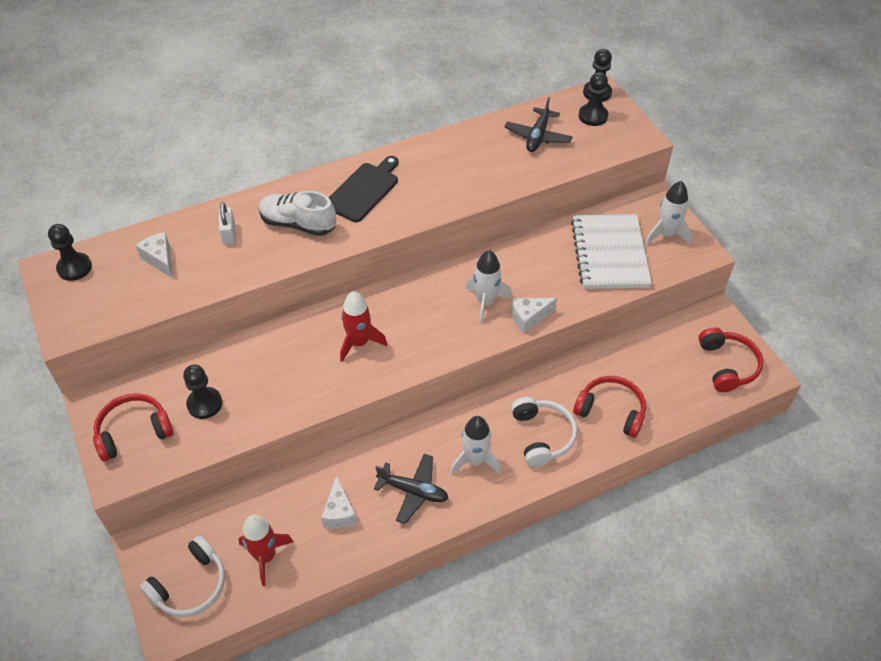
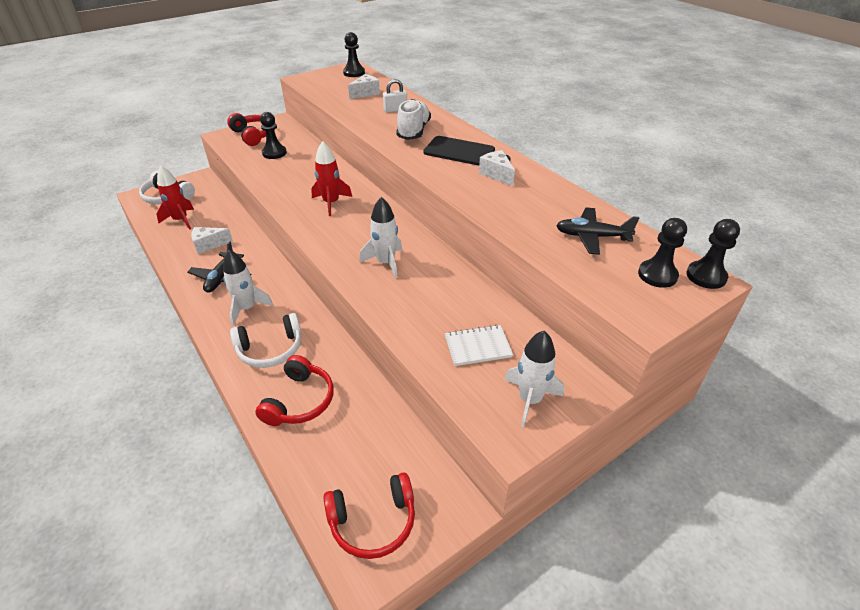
camera: 80 degrees right, 10 degrees down
white cheese [511,298,557,333] -> white cheese moved to [479,150,515,186]
white notebook [571,214,652,289] -> white notebook [445,325,513,366], size x0.53

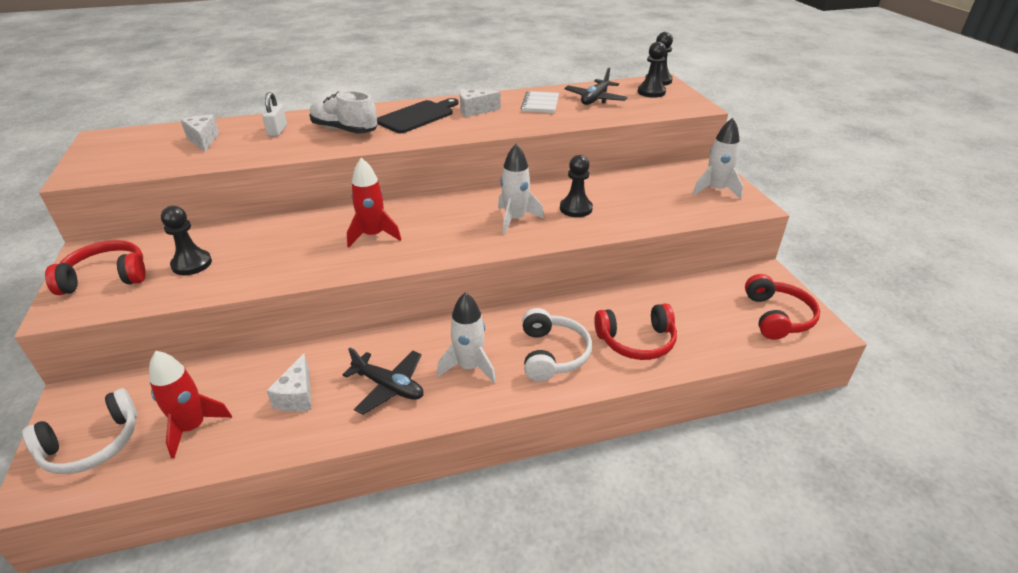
camera: 70 degrees left, 5 degrees down
red headphones [255,355,334,426] -> red headphones turned 135 degrees clockwise [594,303,677,360]
black pawn [343,32,365,77] -> black pawn moved to [560,155,593,217]
white notebook [445,325,513,366] -> white notebook moved to [521,91,559,113]

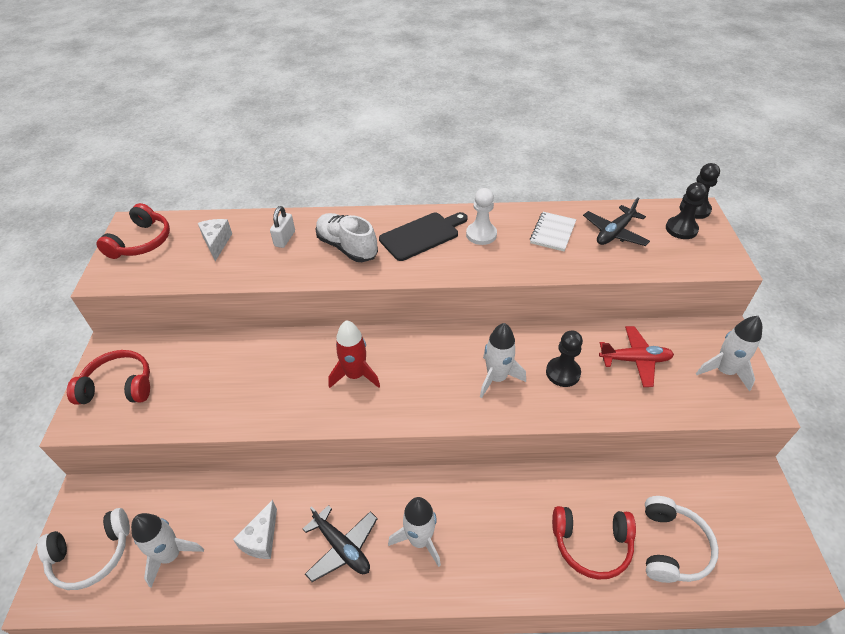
camera: 15 degrees right, 10 degrees up
red rocket [149,351,232,458] -> white rocket [131,513,204,588]
black pawn [161,206,212,275] -> none
white cheese [460,89,501,117] -> white pawn [466,188,497,245]
white headphones [522,308,592,382] -> white headphones moved to [645,496,719,583]
red headphones [745,274,820,340] -> red headphones moved to [96,203,170,259]
none -> red plane [599,326,674,387]

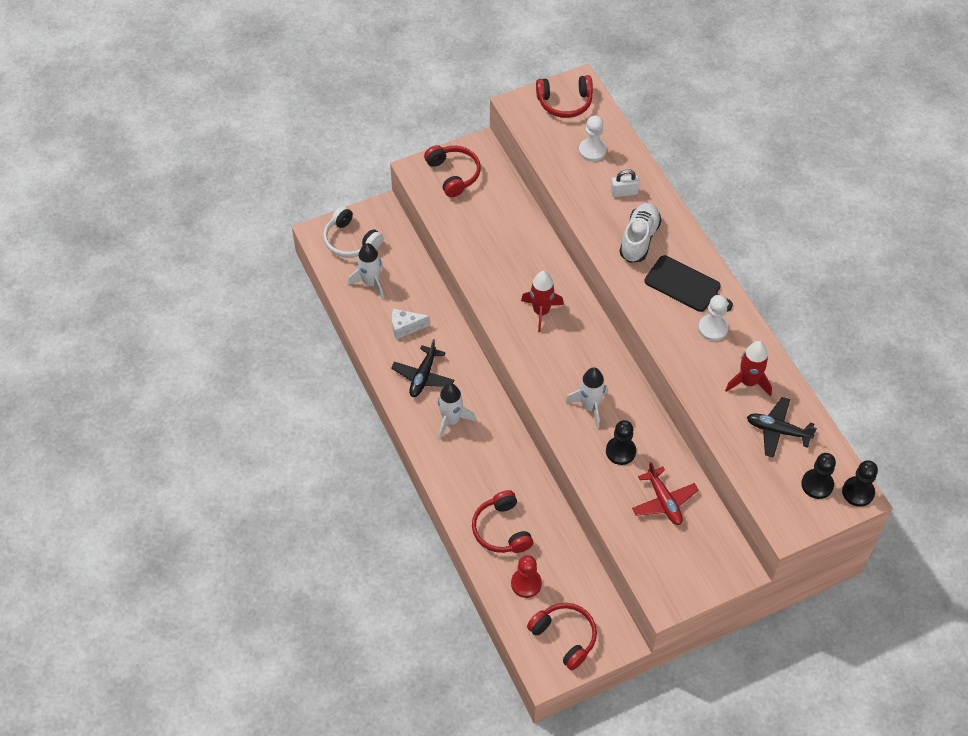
camera: 65 degrees right, 10 degrees up
white cheese [198,219,232,261] -> white pawn [579,115,607,162]
white notebook [530,212,576,251] -> red rocket [725,341,772,396]
white headphones [645,496,719,583] -> red pawn [511,555,542,598]
white rocket [696,316,762,391] -> none
none -> red headphones [527,603,597,670]

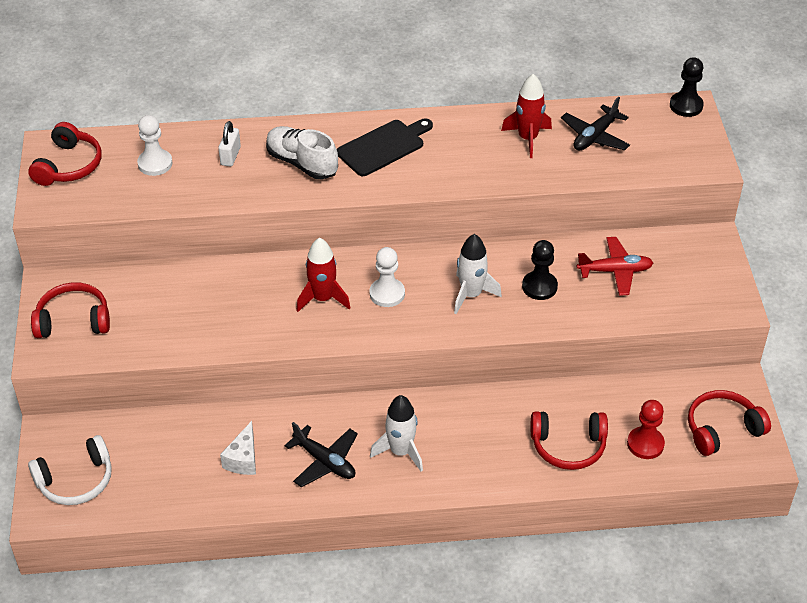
camera: 70 degrees left, 10 degrees down
white rocket [348,243,384,300] -> none
white pawn [698,295,729,341] -> white pawn moved to [370,247,405,307]
black pawn [801,453,836,499] -> none

